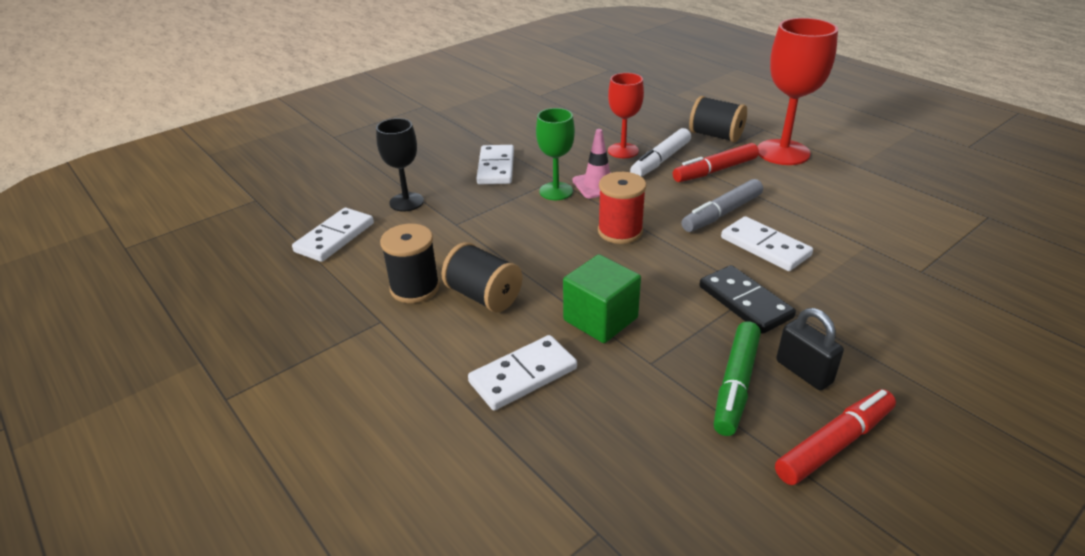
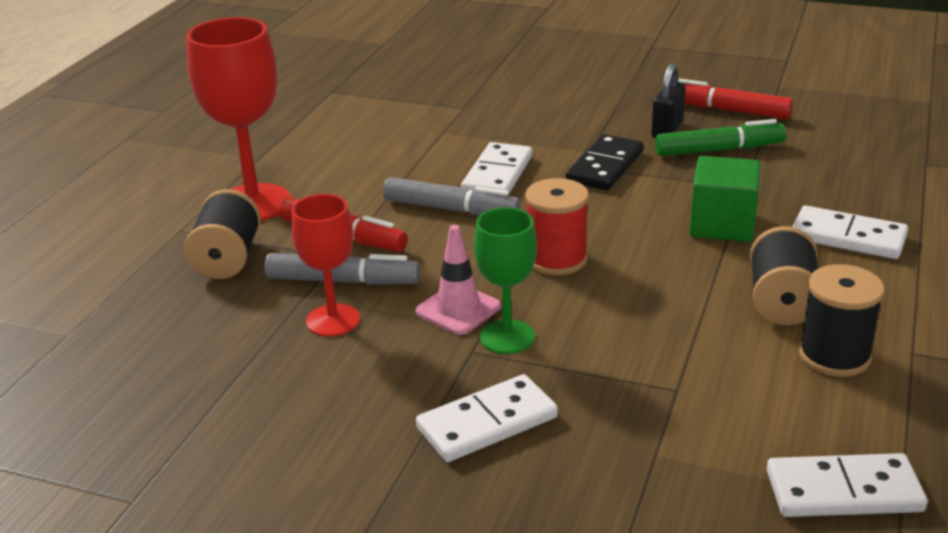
camera: 120 degrees left, 5 degrees down
black goblet [376,118,424,211] -> none
white marker [630,128,691,177] -> grey marker [265,253,420,285]

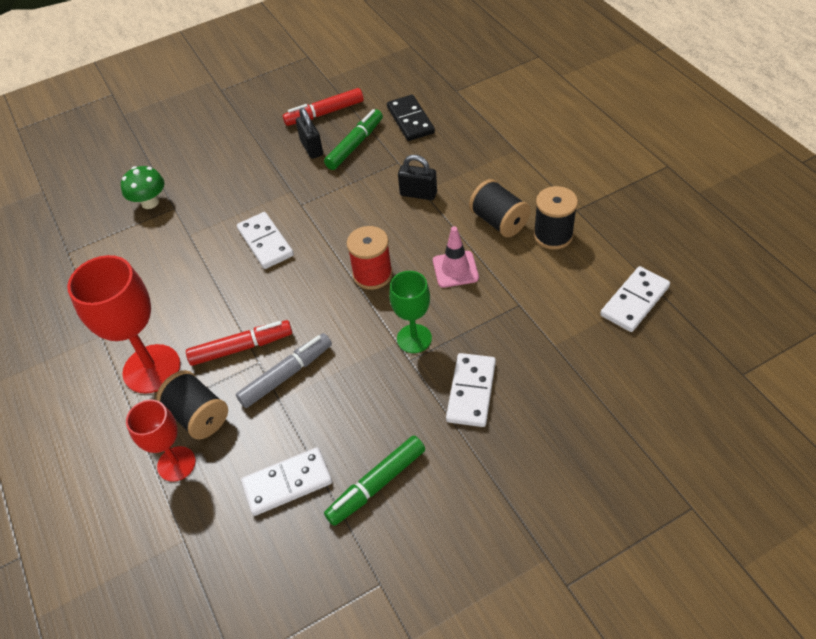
camera: 45 degrees left, 20 degrees up
red goblet [291,194,360,336] -> red goblet moved to [126,400,196,482]
grey marker [383,177,521,216] -> none
pink traffic cone [415,225,501,335] -> pink traffic cone moved to [433,226,479,288]
black domino [566,134,643,190] -> black domino moved to [387,95,435,141]
green cube [690,156,761,242] -> black padlock [398,155,437,200]
white domino [793,206,908,259] -> white domino moved to [241,447,332,516]
none -> green mushroom [121,166,164,209]
none -> green marker [324,436,425,526]

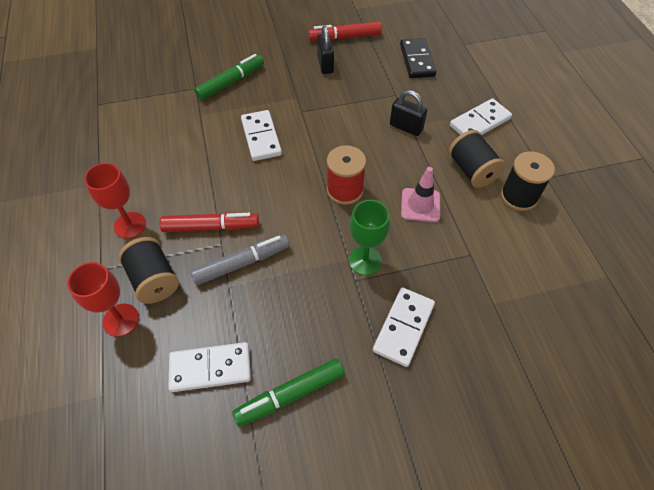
camera: 10 degrees right, 5 degrees up
red goblet [67,255,181,394] -> red goblet [84,163,146,239], size x0.61
green mushroom [121,166,164,209] -> none
green marker [324,109,383,170] -> green marker moved to [194,54,264,100]
white domino [600,266,670,332] -> white domino moved to [450,98,512,135]

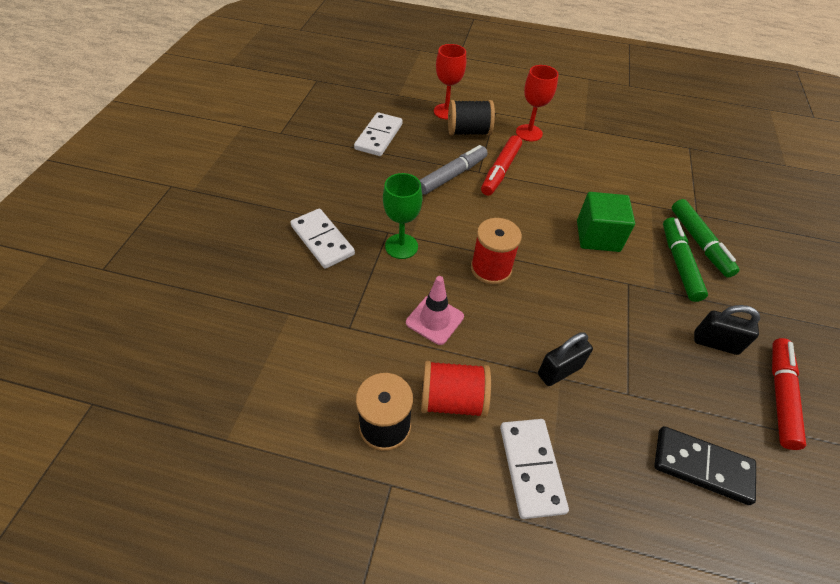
camera: 115 degrees right, 5 degrees down
grey marker [190,234,289,285] -> grey marker turned 135 degrees counterclockwise [420,145,488,195]
green marker [232,358,345,427] -> green marker moved to [663,217,708,302]
white domino [241,110,282,161] -> green cube [577,192,635,252]
black spool [449,130,505,188] -> red spool [421,361,491,418]

